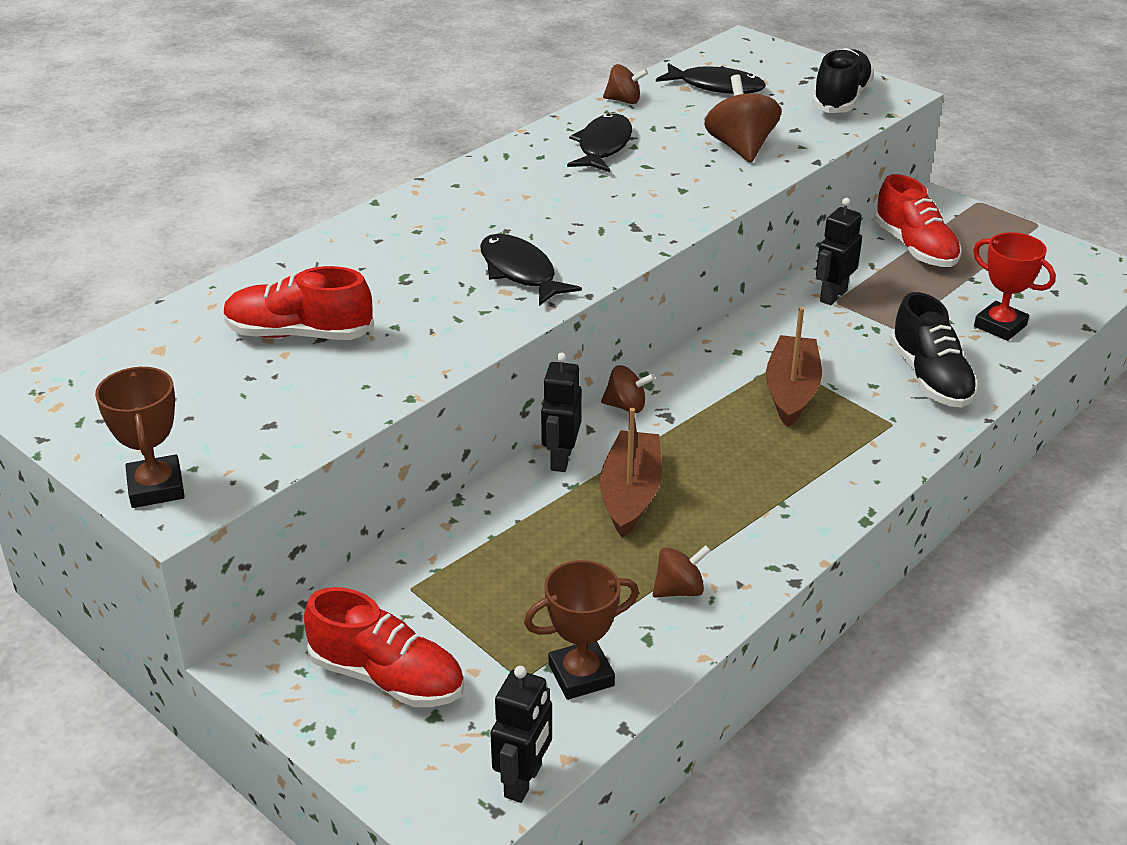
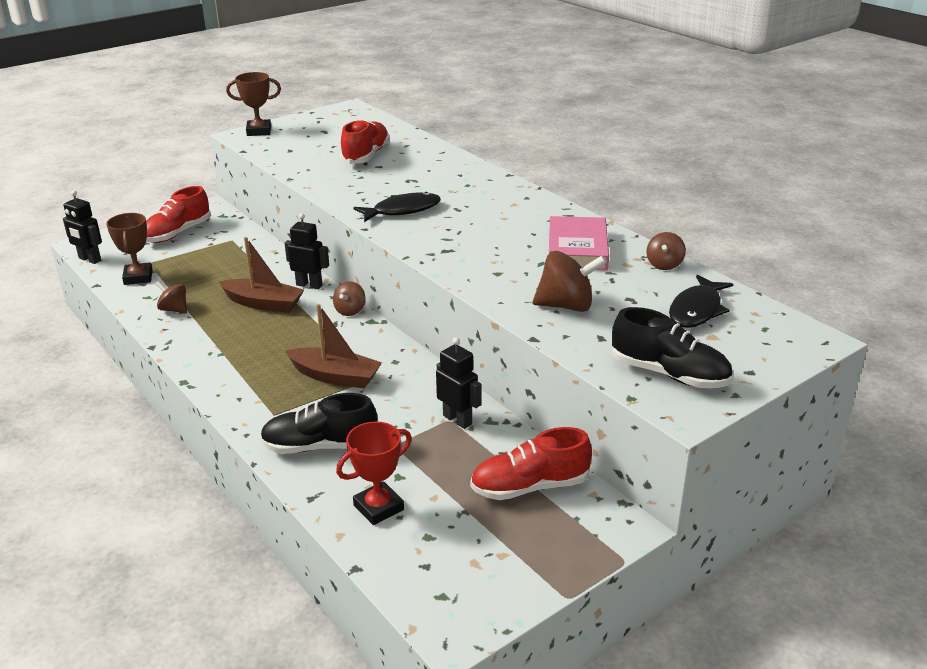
camera: 100 degrees right, 5 degrees down
black fish [567,113,632,172] -> pink book [549,216,609,270]
brown spinning top [652,545,711,598] -> brown spinning top turned 135 degrees clockwise [156,281,187,313]

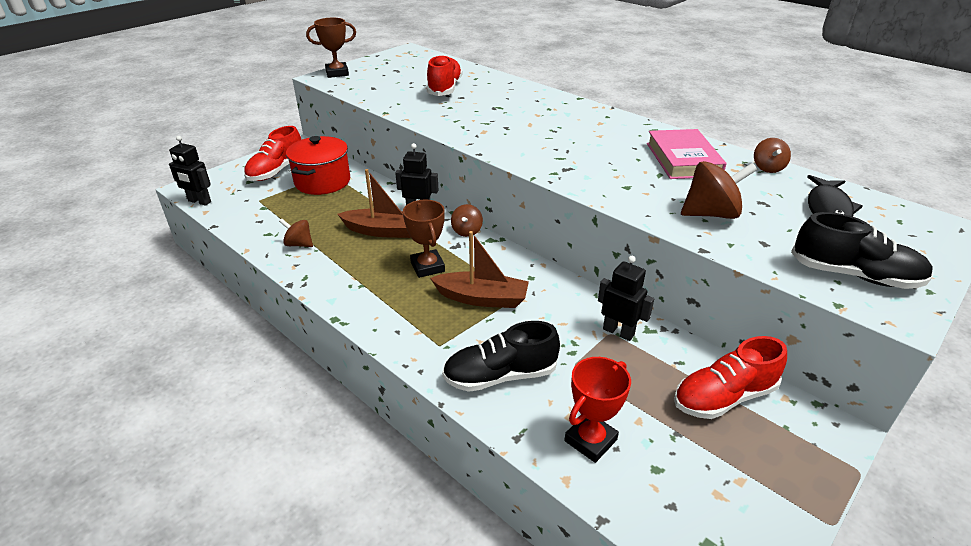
camera: 10 degrees left, 5 degrees up
brown trophy [106,213,153,285] -> brown trophy moved to [403,200,445,278]
black fish [353,192,441,222] -> none
none -> red pot [286,136,350,195]

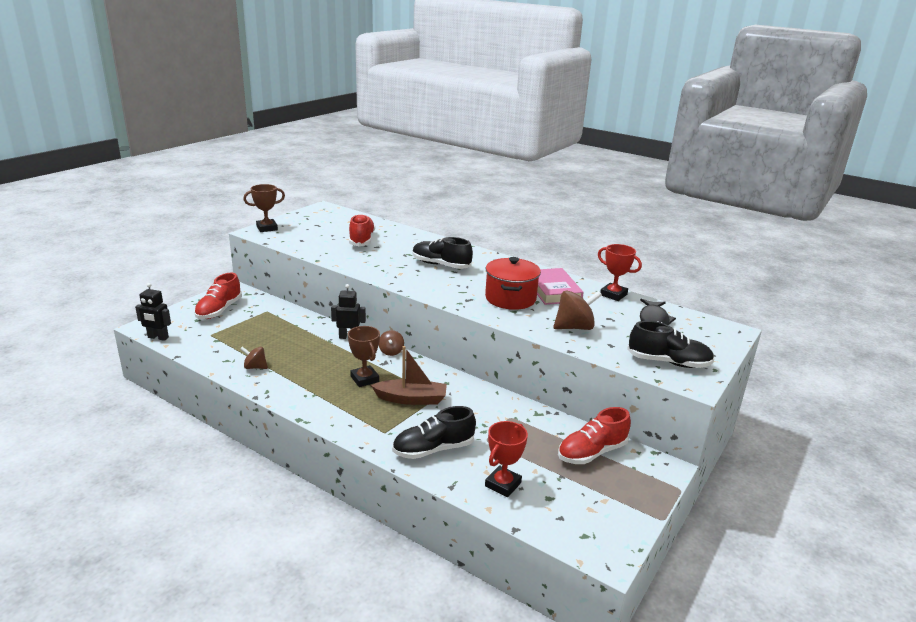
camera: 10 degrees left, 10 degrees down
red pot [286,136,350,195] -> red pot moved to [485,257,541,310]
brown boat [338,169,411,238] -> none
black robot [598,256,654,341] -> none
brown spinning top [754,138,791,173] -> red trophy [598,244,642,301]
none -> black shoe [413,237,473,269]

